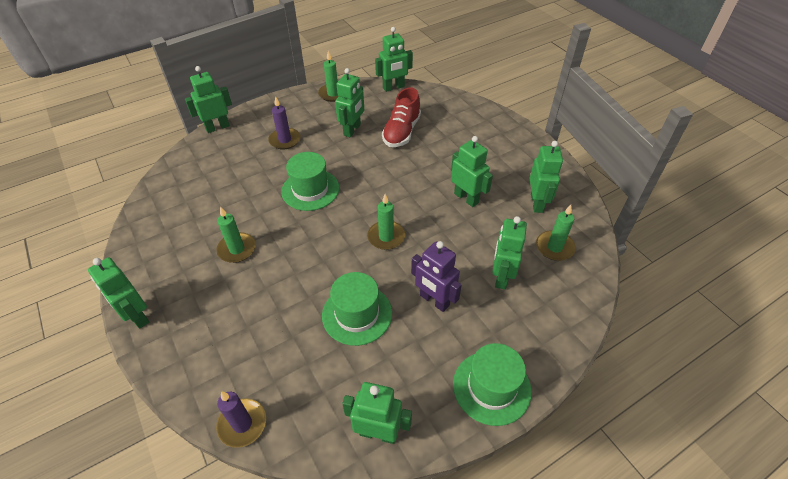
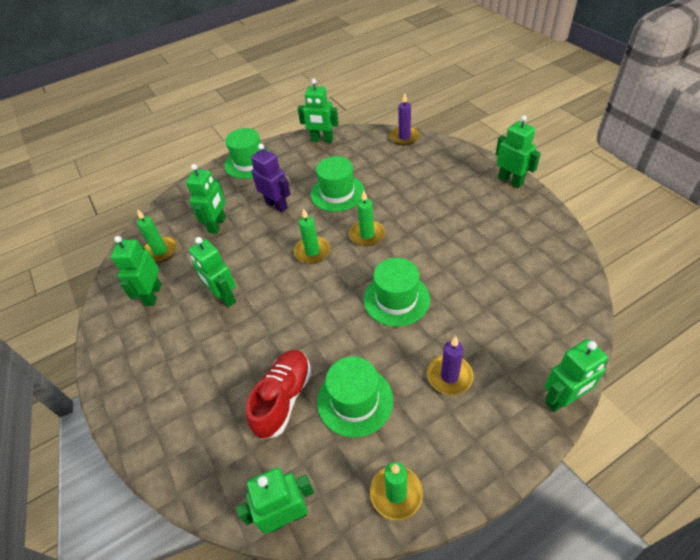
camera: 175 degrees left, 0 degrees up
green candle [216,206,256,263] -> green candle moved to [349,190,385,246]
green robot [335,68,364,137] -> green hat [317,357,393,438]

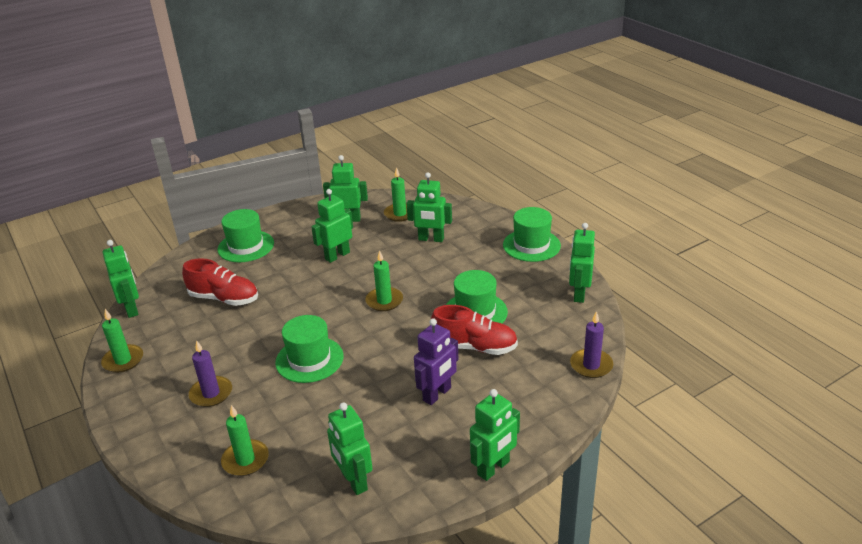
camera: 85 degrees right, 15 degrees down
purple robot [251,144,290,213] -> purple robot moved to [414,318,459,405]
green hat [317,357,393,438] -> green hat moved to [218,209,274,262]
green candle [349,190,385,246] -> green candle moved to [221,405,269,476]
green robot [545,339,609,412] -> green robot moved to [327,402,373,495]
none -> red shoe [431,305,518,355]

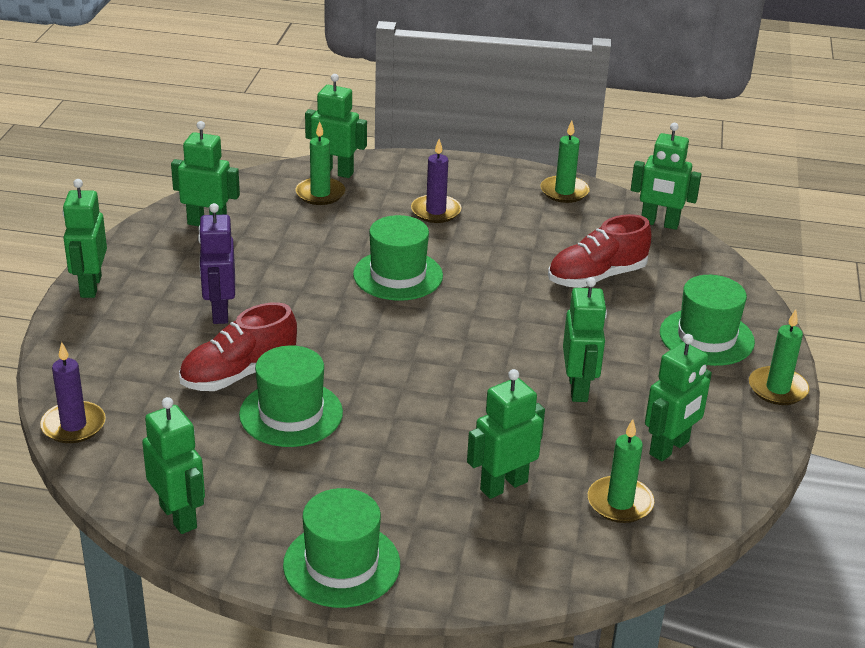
camera: 130 degrees right, 0 degrees up
green candle [365,250,403,311] -> green candle moved to [749,309,809,405]
none -> green robot [305,74,367,178]

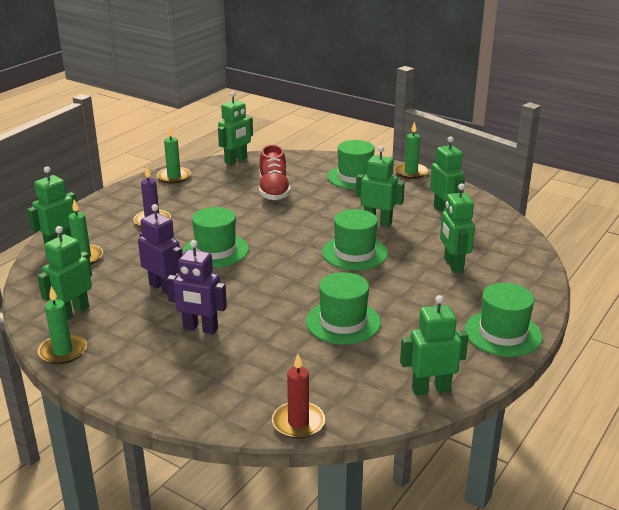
camera: 65 degrees left, 5 degrees down
purple candle [40,342,106,443] -> red candle [272,354,325,439]
green robot [63,179,107,298] -> none
red shoe [179,303,297,391] -> none
green candle [588,419,654,523] -> green candle moved to [38,286,87,364]
none -> purple robot [138,204,182,295]
none -> green hat [322,209,388,270]

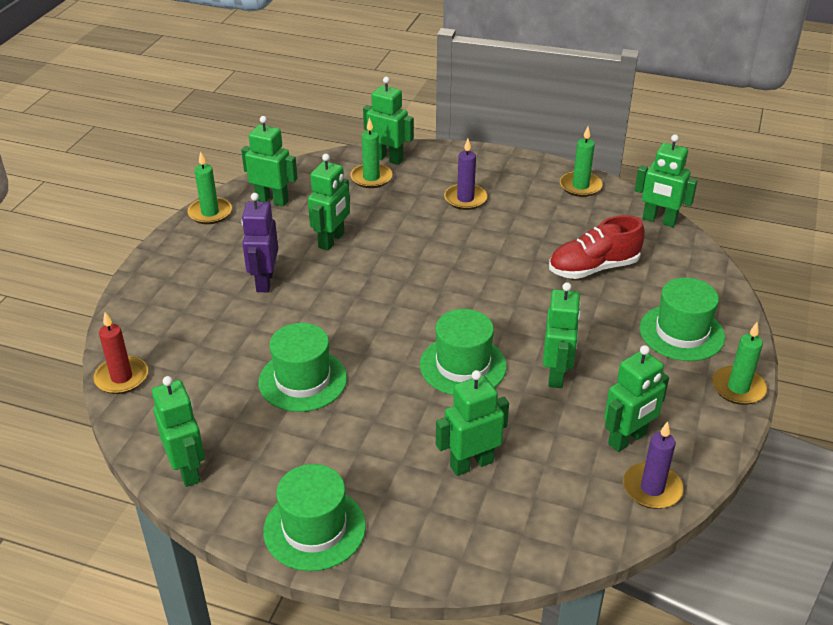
camera: 75 degrees right, 10 degrees up
purple robot [138,204,182,295] -> green robot [308,154,350,251]
green hat [183,207,249,268] -> none
none -> purple candle [623,421,684,509]

